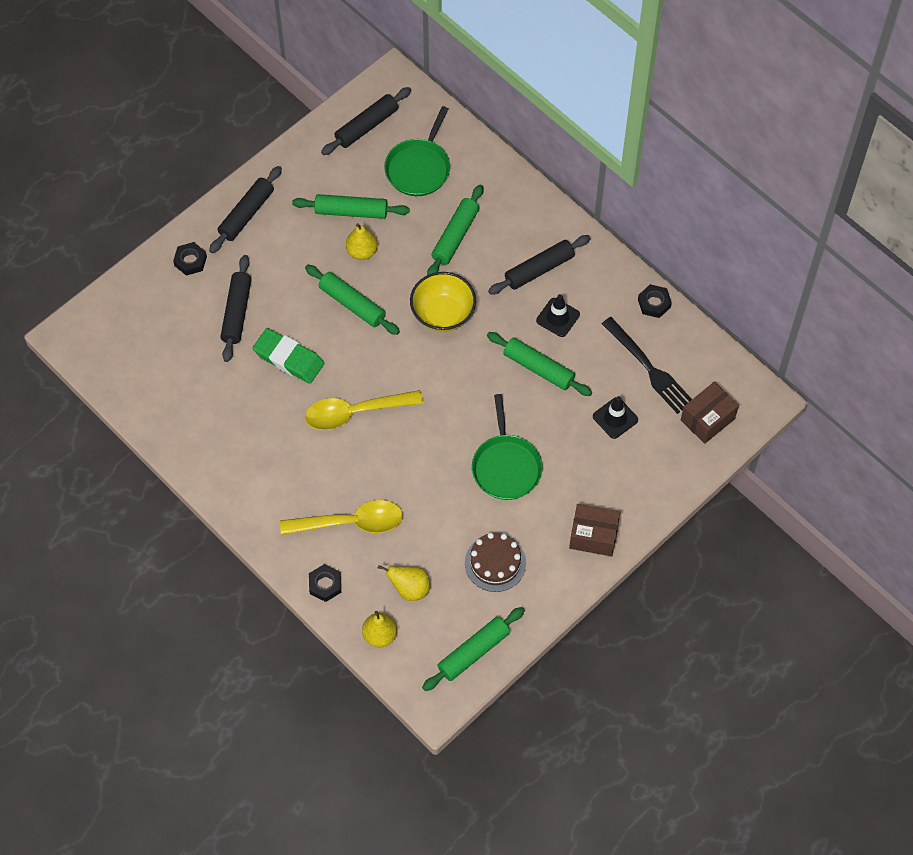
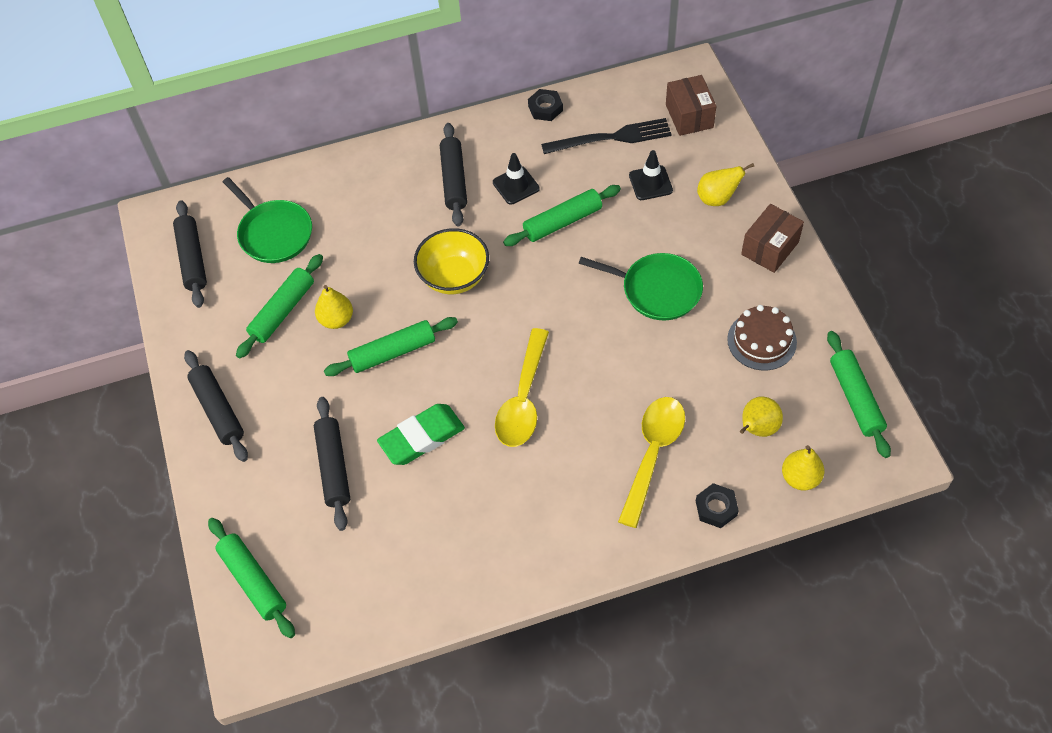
camera: 60 degrees left, 5 degrees down
black nut [173,242,207,276] -> none
black rolling pin [220,255,252,362] -> black rolling pin turned 45 degrees clockwise [314,397,350,531]
green rolling pin [427,185,483,275] -> green rolling pin moved to [208,518,295,638]
none -> yellow pear [697,163,754,206]

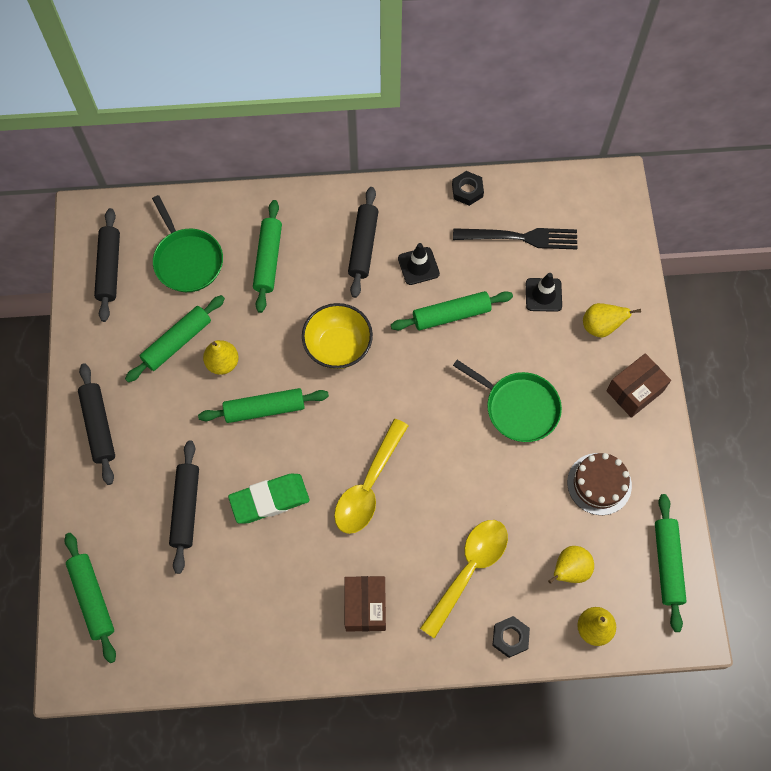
camera: 10 degrees right, 10 degrees up
brown box [666,75,717,136] -> brown box moved to [344,576,386,632]
none -> green rolling pin [253,200,282,313]

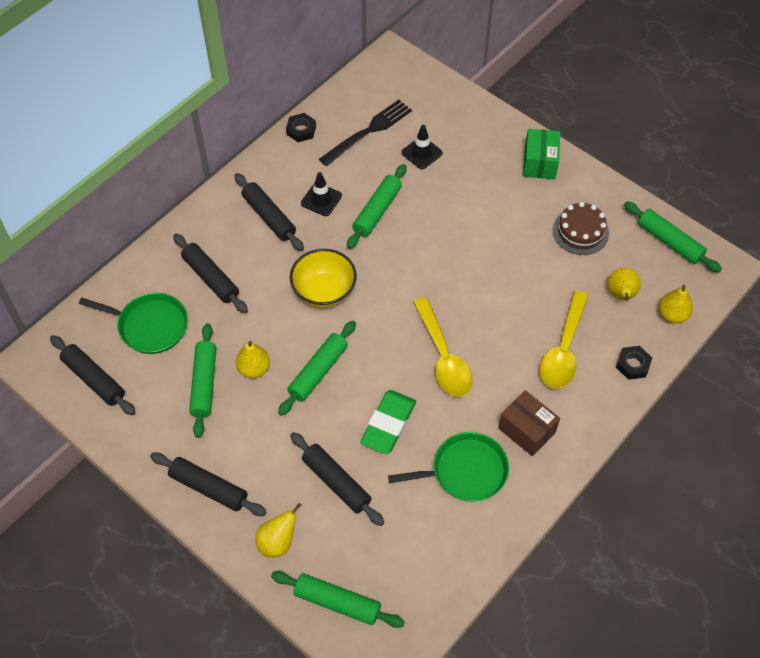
camera: 45 degrees left, 10 degrees down
green rolling pin [253,200,282,313] -> black rolling pin [173,234,248,313]
yellow spoon [420,520,508,639] -> yellow spoon turned 150 degrees counterclockwise [540,291,589,389]
green pan [453,360,562,442] -> green pan moved to [388,432,509,502]
yellow pear [583,303,641,338] -> yellow pear moved to [255,503,302,558]
brown box [606,353,671,418] -> green box [523,129,560,179]

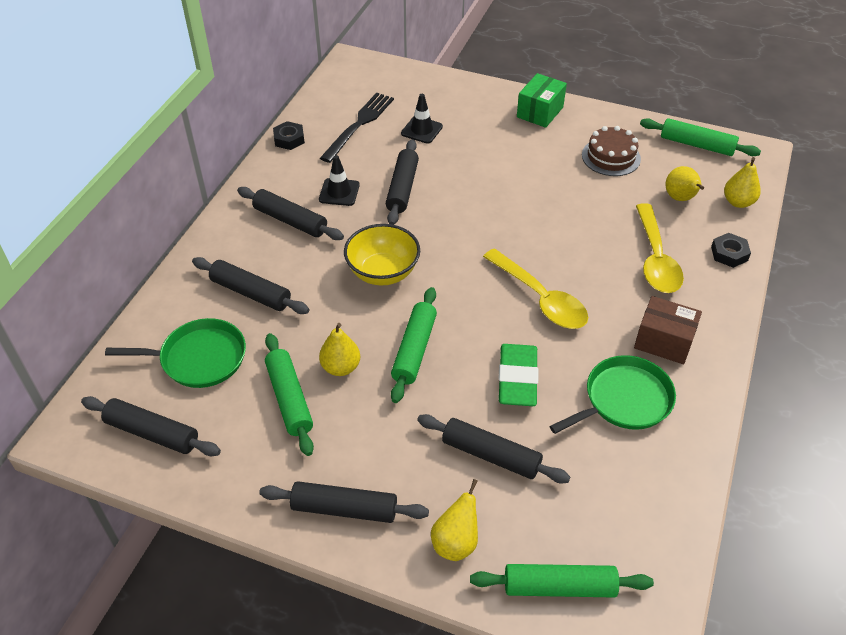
camera: 20 degrees left, 10 degrees down
green rolling pin [347,164,407,249] -> black rolling pin [386,139,419,225]
green box [523,129,560,179] -> green box turned 45 degrees clockwise [517,73,567,128]

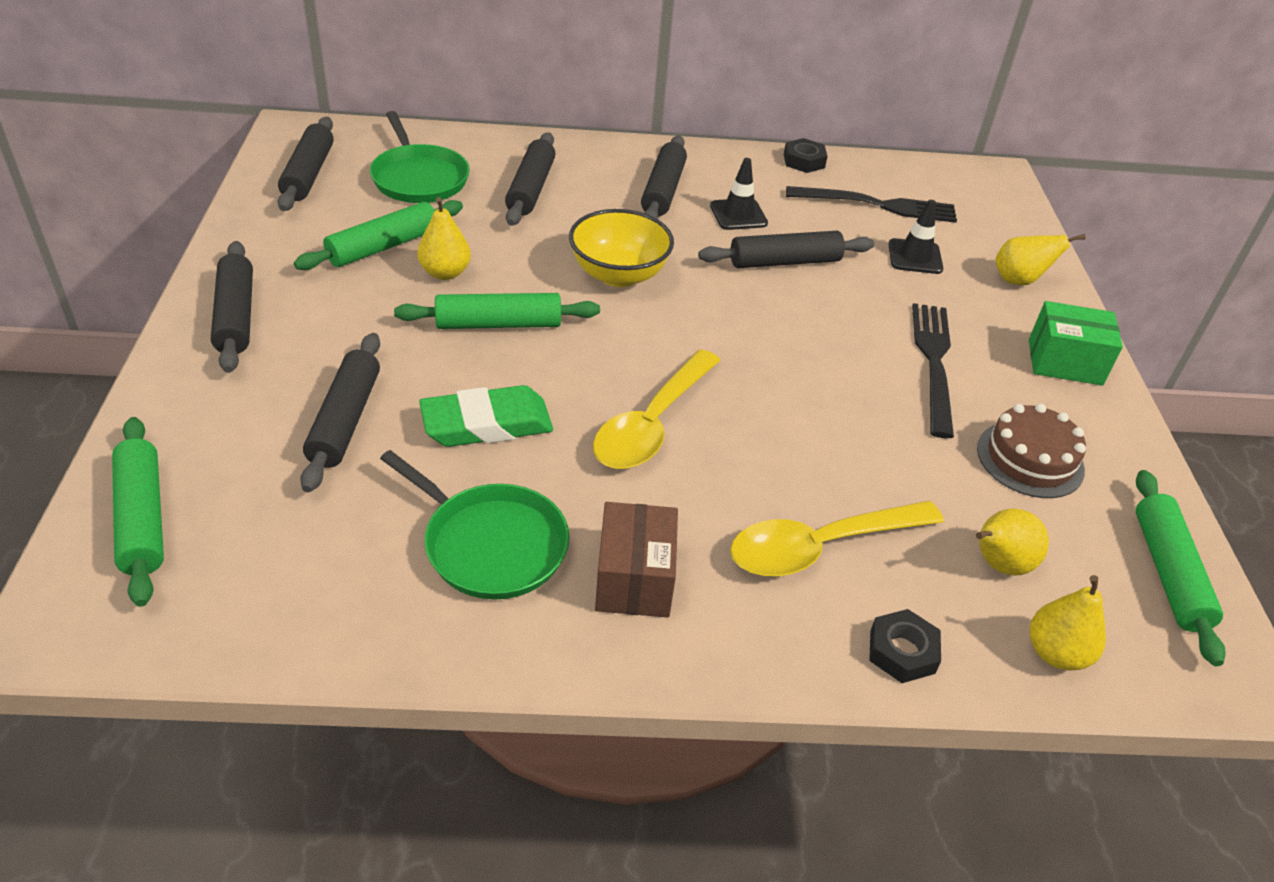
camera: 65 degrees right, 5 degrees down
yellow pear [431,479,478,561] -> yellow pear moved to [996,234,1085,286]
none -> black fork [912,303,954,438]

